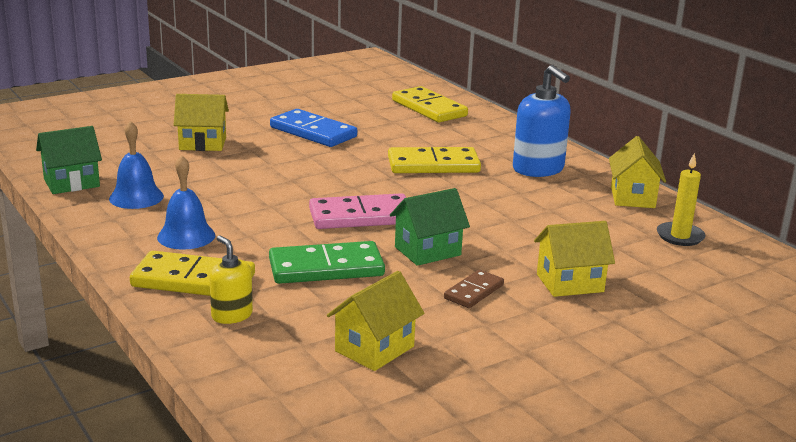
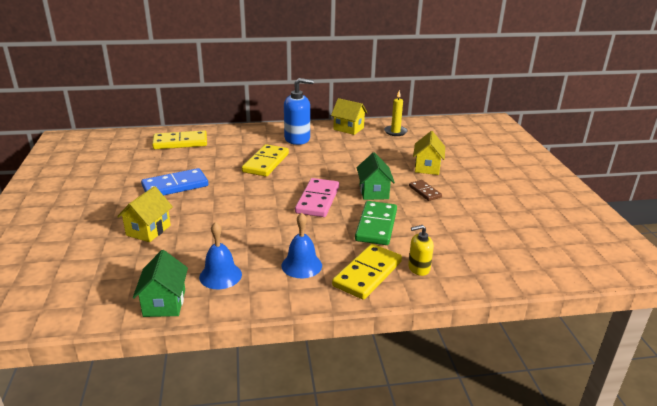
camera: 65 degrees left, 5 degrees up
yellow house [327,271,424,371] -> none

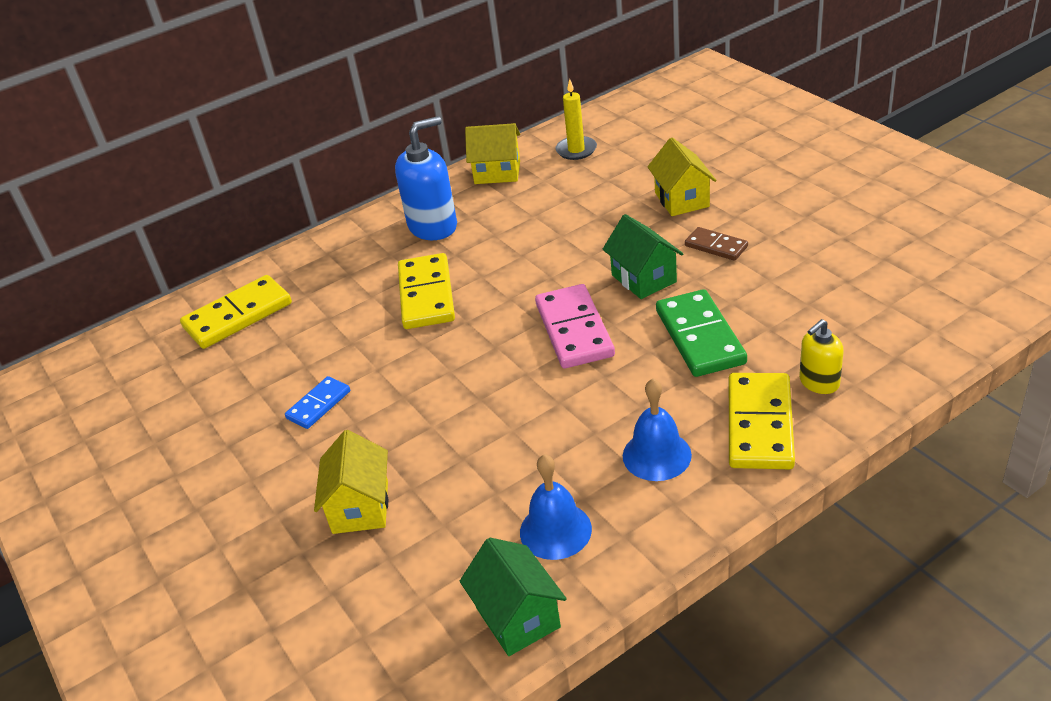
camera: 20 degrees left, 10 degrees up
blue domino [141,168,208,195] -> blue domino [285,376,350,429], size x0.56

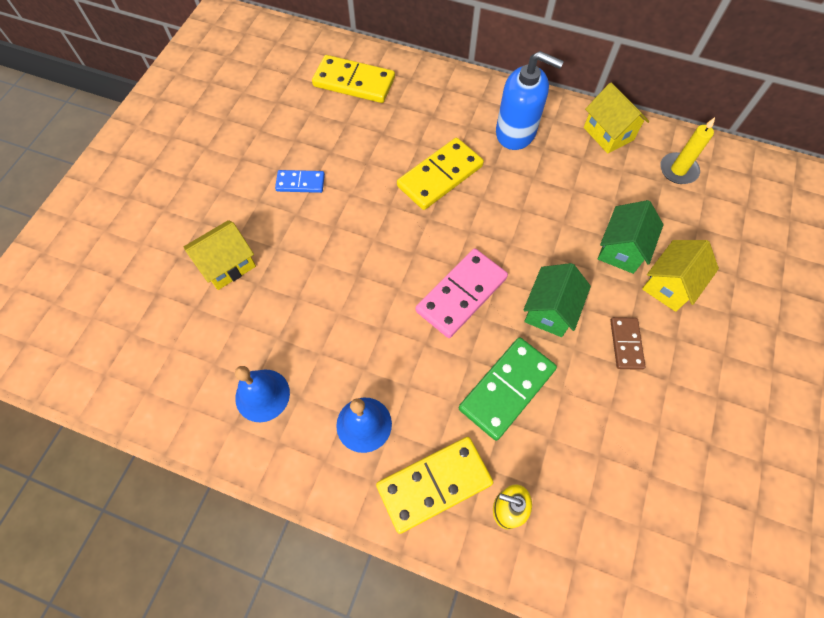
camera: 50 degrees right, 25 degrees up
green house [460,538,567,656] -> green house moved to [598,200,664,274]

